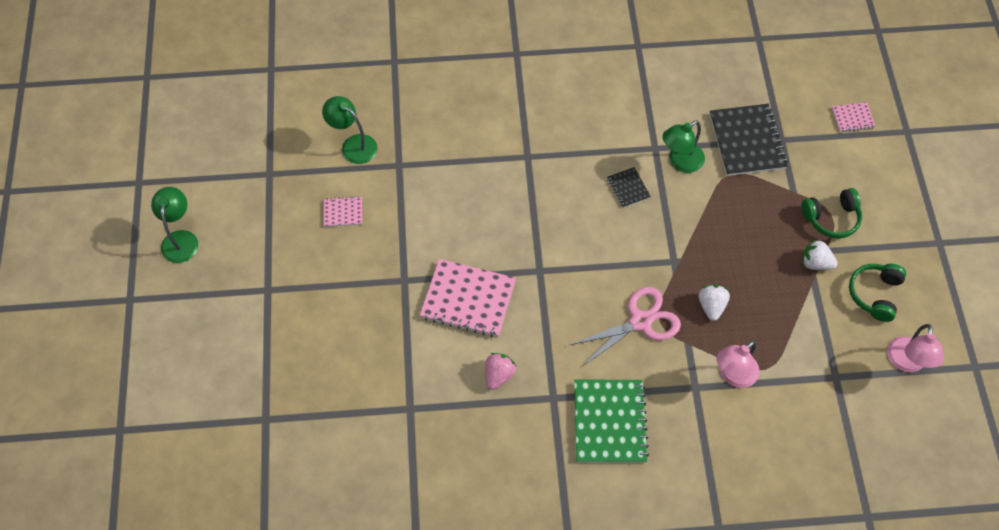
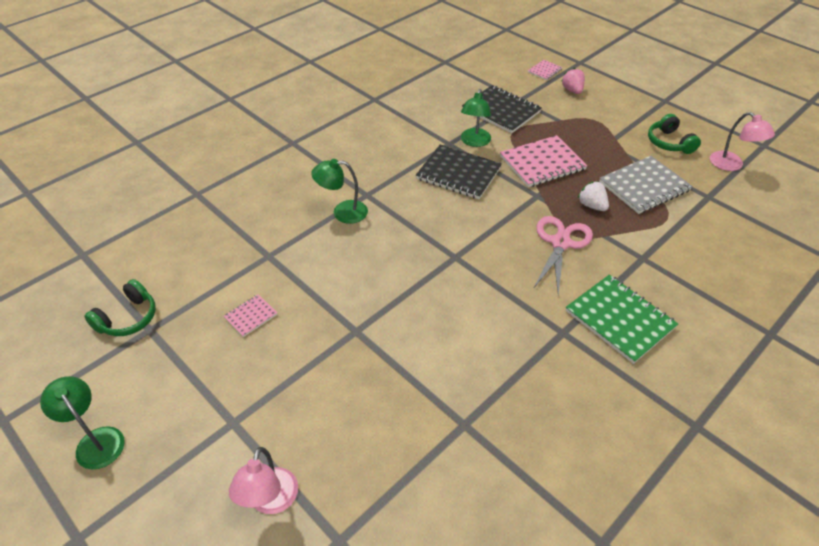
camera: 40 degrees left, 15 degrees down
green lamp [322,96,378,164] -> green lamp moved to [311,159,368,224]
pink notebook [420,259,516,337] -> pink notebook moved to [500,135,588,187]
pink strawberry [485,353,517,390] -> pink strawberry moved to [562,68,585,94]
black notebook [607,167,651,208] -> black notebook [416,145,502,199], size x2.04
pink lamp [717,341,760,388] -> pink lamp moved to [229,447,298,514]
green headphones [801,188,862,238] -> green headphones moved to [84,279,156,336]
white strawberry [802,239,838,270] -> none
none -> grey notebook [599,156,692,214]

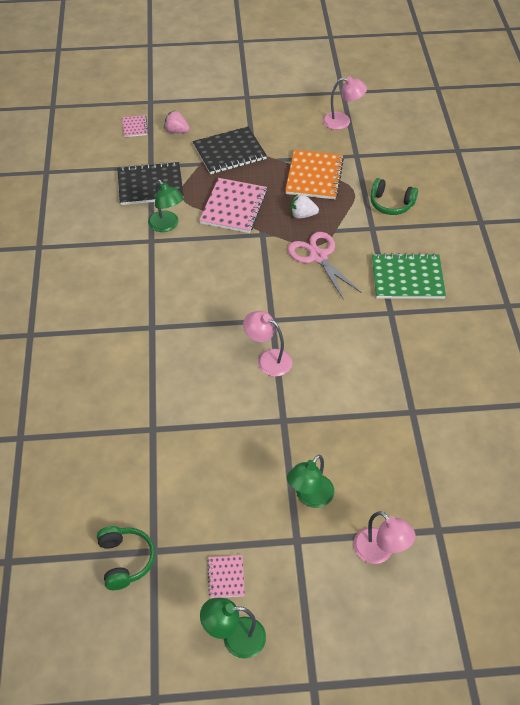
camera: 50 degrees left, 5 degrees up
pink notebook [224,294,277,337] -> pink notebook moved to [208,555,245,598]
green lamp [311,159,368,224] -> green lamp moved to [287,454,334,508]
black notebook [416,145,502,199] -> black notebook moved to [193,127,267,174]
grey notebook [599,156,692,214] -> orange notebook [285,150,344,199]
green headphones [648,114,701,154] -> green headphones moved to [371,178,418,215]
none -> pink lamp [243,311,292,377]

